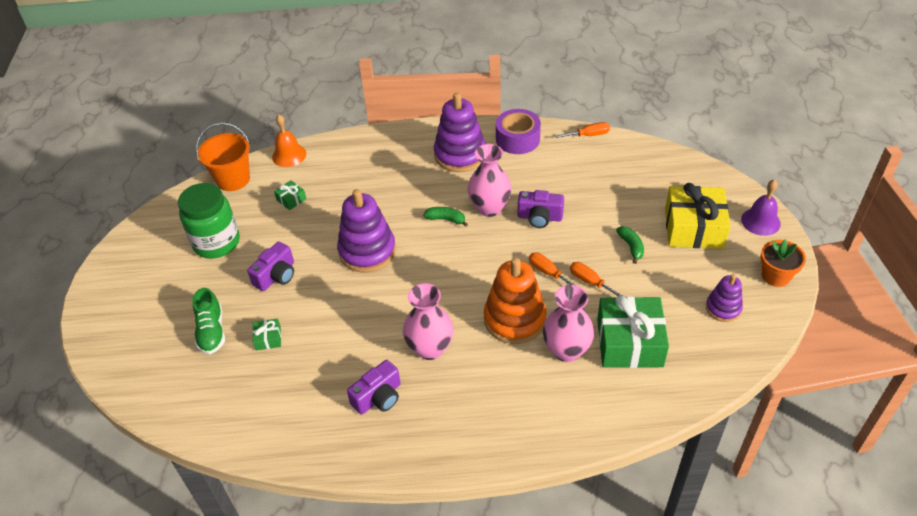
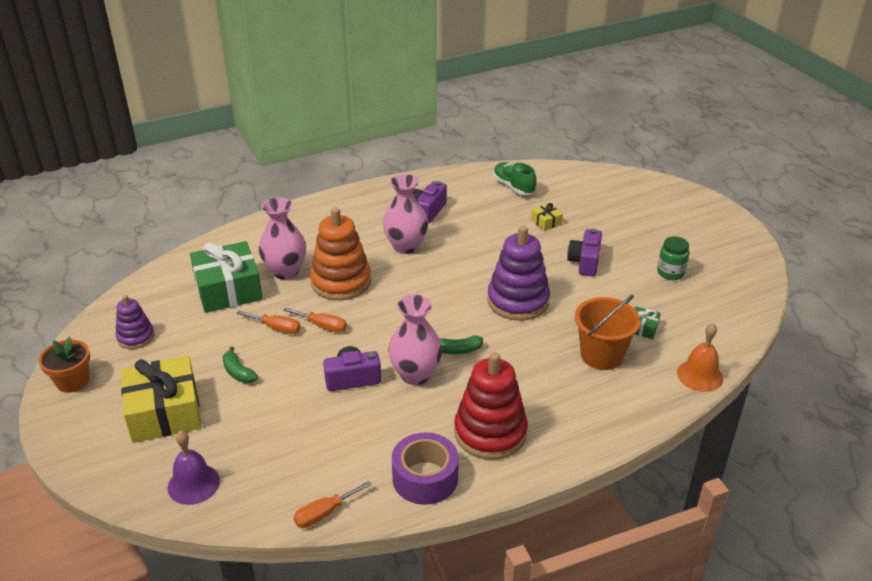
camera: 155 degrees right, 10 degrees down
green jar [178,183,240,259] -> green jar [657,236,689,280], size x0.55
green shoe [192,288,225,354] -> green shoe moved to [493,162,537,195]
orange bucket [196,122,250,191] -> orange bucket moved to [575,295,641,370]
green gift [252,319,281,350] -> yellow gift [531,203,563,231]
purple stacking toy [434,93,486,172] -> red stacking toy [454,352,528,460]
purple bell [741,179,781,236] -> purple bell moved to [168,430,220,505]

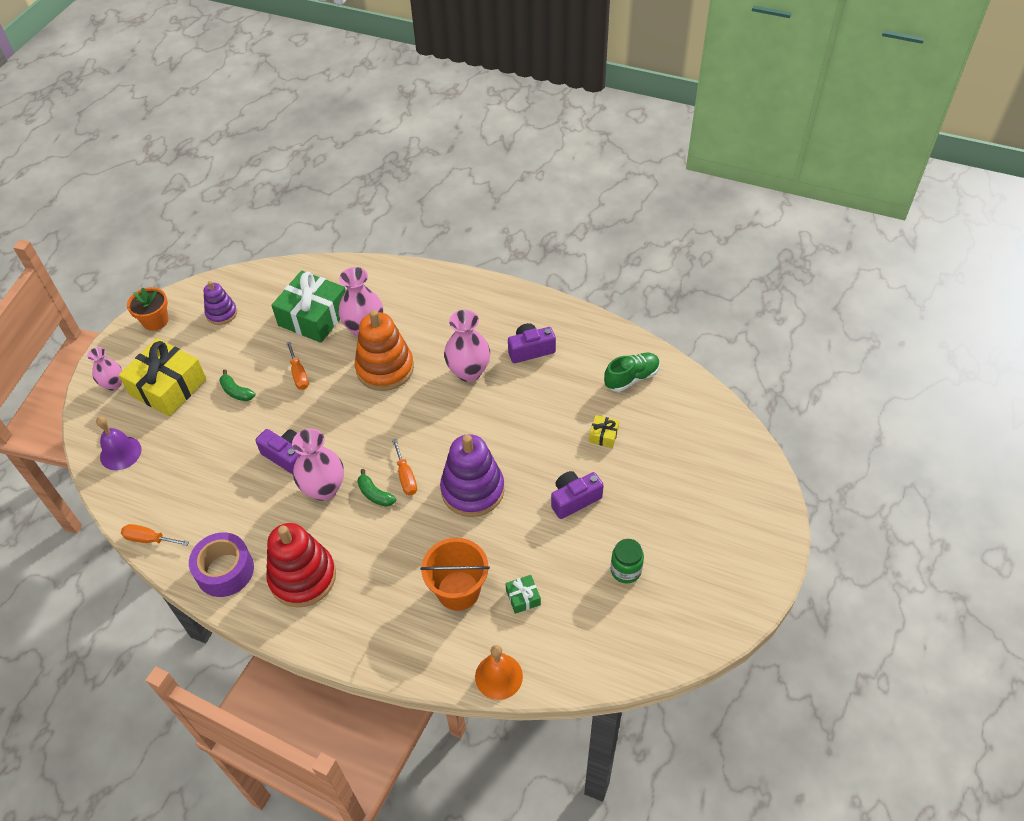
camera: 50 degrees right, 15 degrees up
green banana [223,347,258,383] -> green banana turned 60 degrees counterclockwise [219,370,256,401]
orange screwdriver [283,308,347,332] -> orange screwdriver moved to [392,439,417,495]
green shoe [493,162,537,195] -> green shoe turned 45 degrees clockwise [604,353,660,392]
none -> pink vase [87,347,122,390]

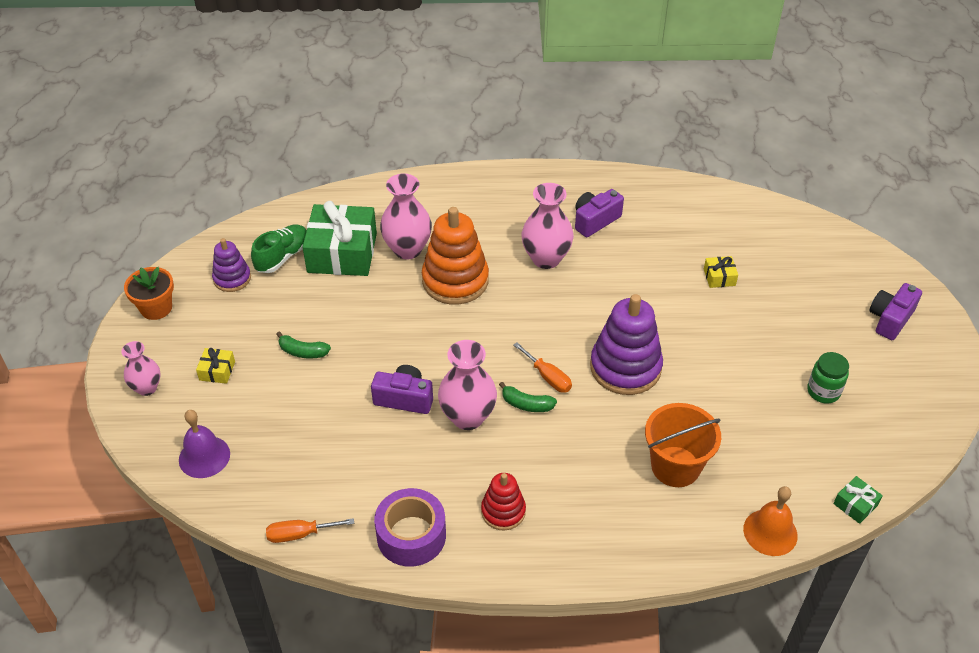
camera: 25 degrees left, 5 degrees down
yellow gift [119,338,206,417] -> yellow gift [196,348,235,384], size x0.43
red stacking toy [266,523,336,607] -> red stacking toy [481,473,526,530], size x0.56
orange screwdriver [287,342,309,390] -> none
green gift [505,575,541,614] -> green gift moved to [833,476,883,524]
purple camera [551,471,604,519] -> purple camera moved to [869,283,922,340]
green shoe [604,353,660,392] -> green shoe moved to [251,224,307,273]

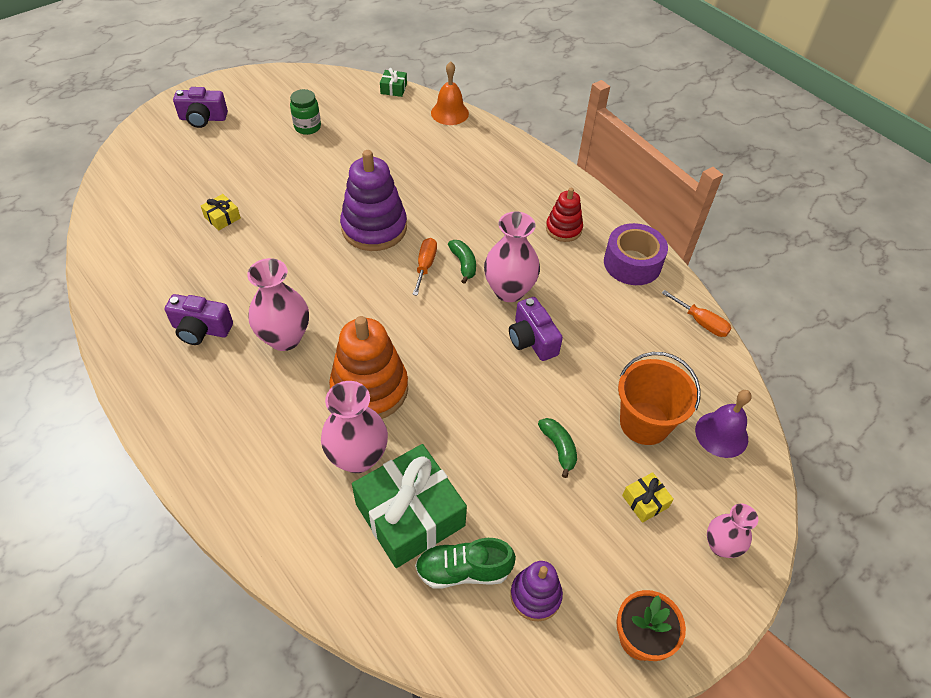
camera: 130 degrees left, 5 degrees up
orange bucket [645,403,721,487] -> orange bucket moved to [618,352,701,445]

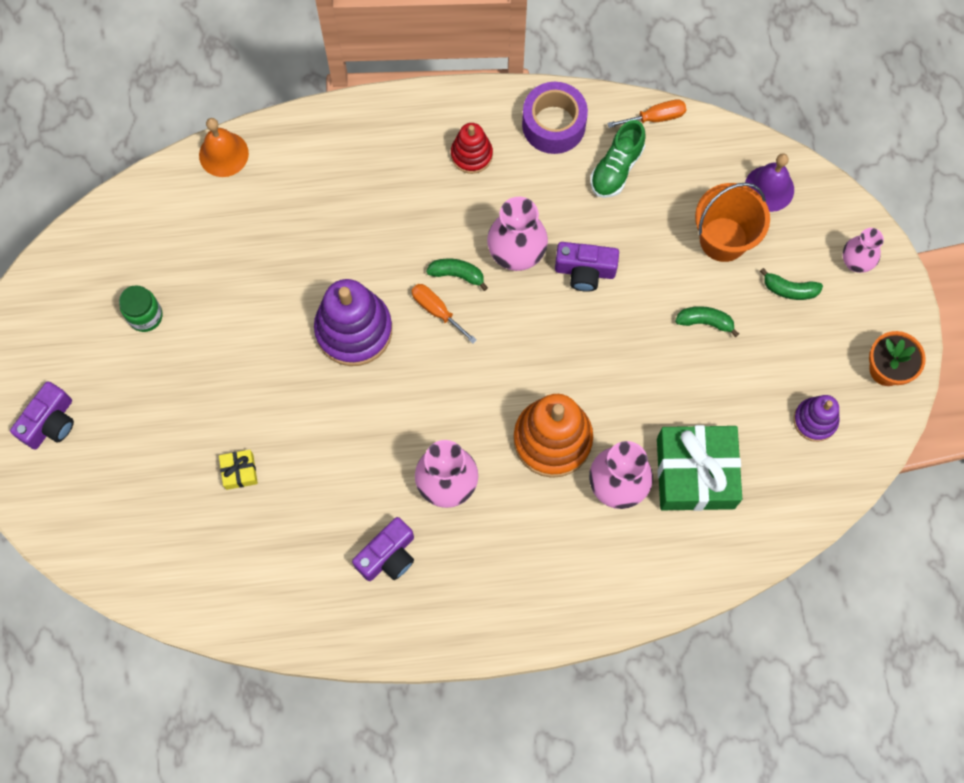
camera: 55 degrees left, 20 degrees up
green gift [380,68,407,97] -> none
green shoe [415,538,516,589] -> green shoe moved to [590,120,646,198]
yellow gift [622,472,674,523] -> green banana [760,268,823,300]

